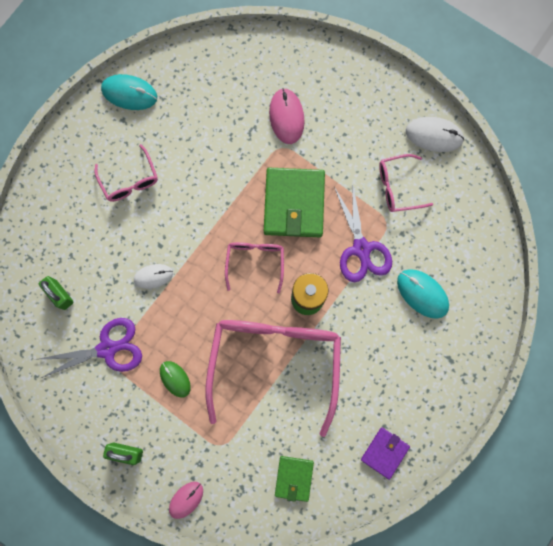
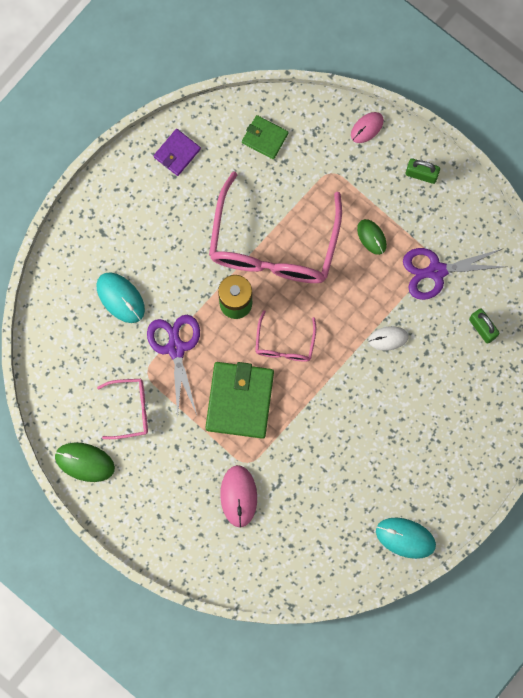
camera: 175 degrees left, 0 degrees up
pink glasses [95,144,158,202] -> none
green wallet [275,456,314,502] -> green wallet turned 75 degrees counterclockwise [242,115,288,159]
white mouse [406,117,464,152] -> green mouse [55,442,115,482]

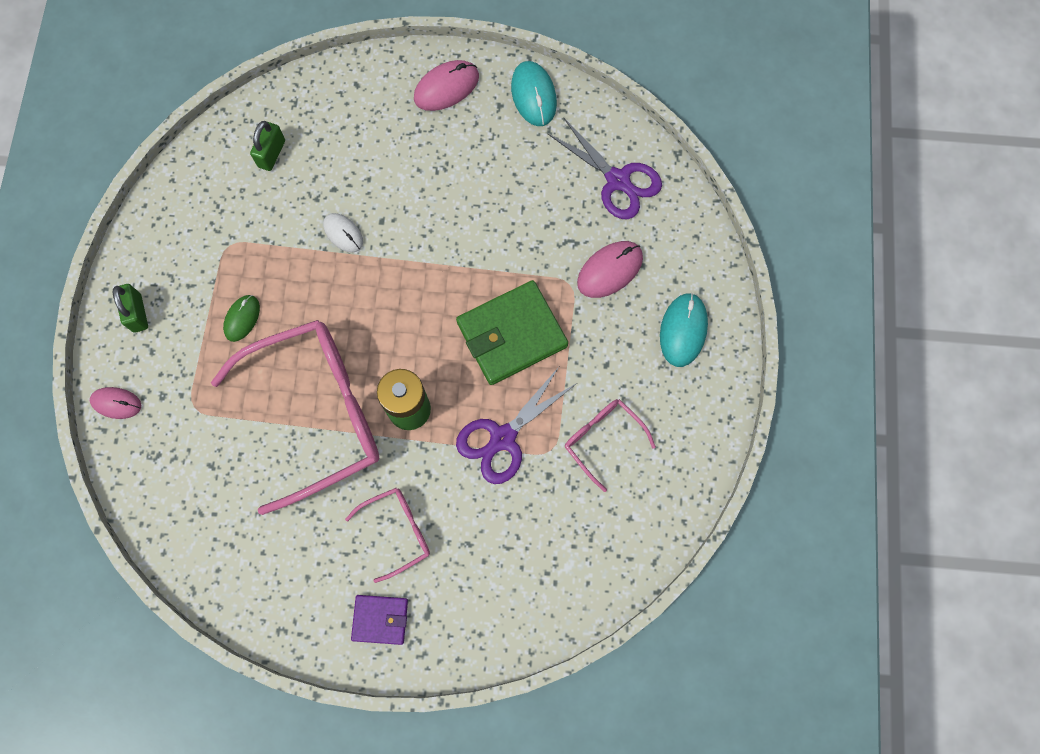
camera: 125 degrees left, 5 degrees down
green mouse [55,442,115,482] -> none
turquoise mouse [96,272,145,323] -> turquoise mouse moved to [660,293,708,367]
purple wallet [154,129,201,176] -> purple wallet moved to [351,595,408,645]
green wallet [242,115,288,159] -> none
pink glasses [255,310,316,362] -> pink glasses moved to [345,488,430,583]
purple scissors [403,248,506,300] -> purple scissors moved to [547,117,662,219]
none -> pink mouse [414,60,479,111]

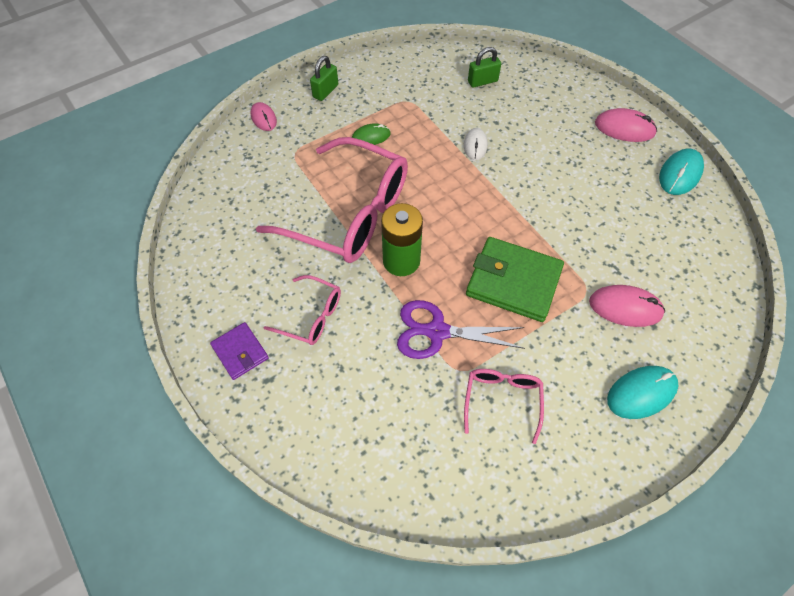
camera: 50 degrees right, 15 degrees down
purple scissors [547,117,662,219] -> none

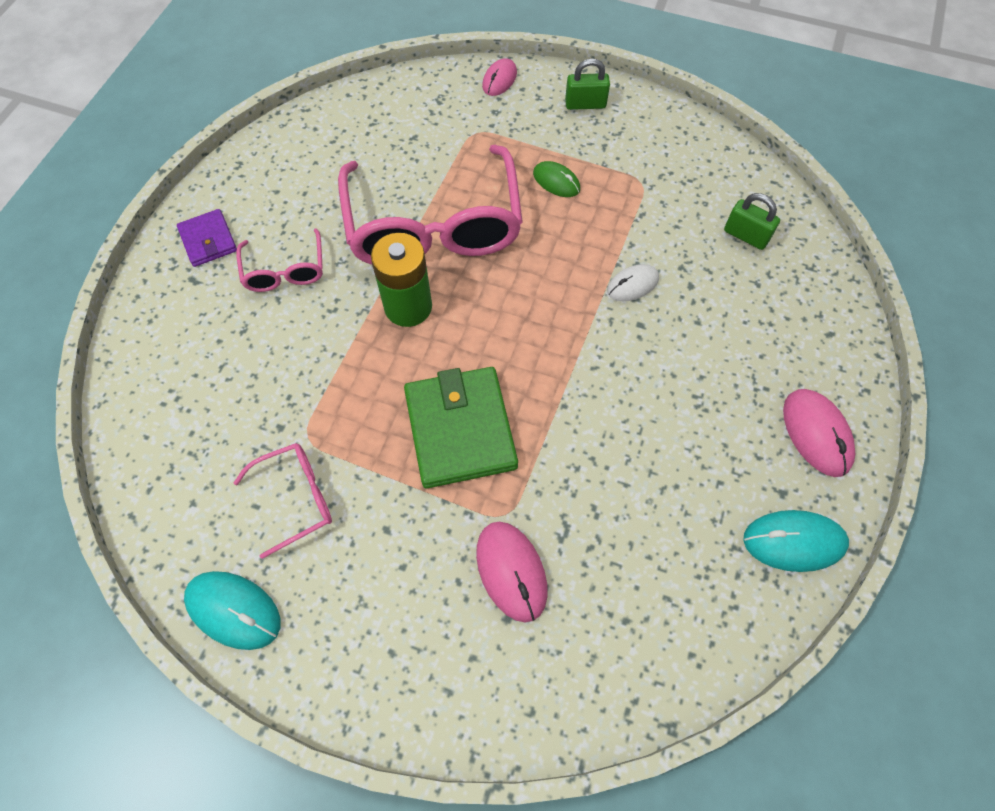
camera: 55 degrees right, 5 degrees up
purple wallet [210,322,269,380] -> purple wallet turned 45 degrees counterclockwise [177,209,237,267]
purple scissors [397,300,525,359] -> none
turquoise mouse [607,366,679,419] -> turquoise mouse moved to [184,571,281,650]

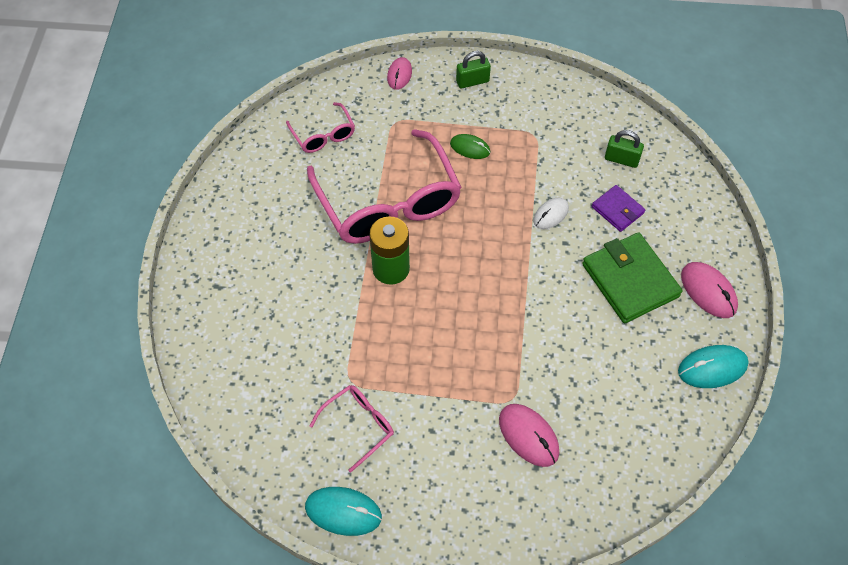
camera: 15 degrees left, 5 degrees down
purple wallet [177,209,237,267] -> purple wallet moved to [592,185,645,232]
pink glasses [236,228,323,292] -> pink glasses moved to [286,102,355,153]
green wallet [404,367,518,488] -> green wallet moved to [582,232,682,323]

